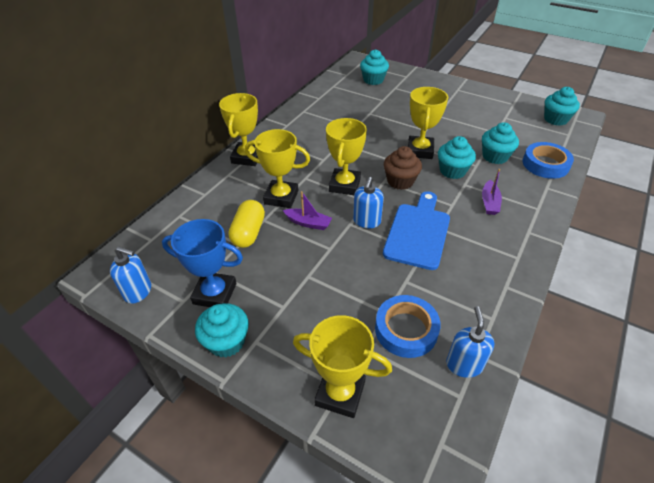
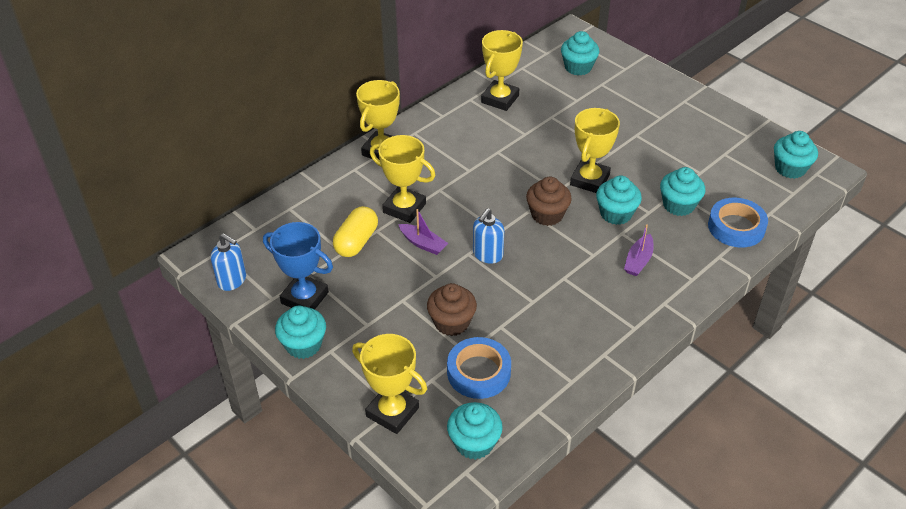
camera: 15 degrees right, 0 degrees up
yellow trophy [326,118,367,195] -> yellow trophy moved to [481,30,523,111]
blue cutting board [383,191,450,270] -> none
blue soap dispenser [446,306,494,378] -> none
none -> brown cupcake [427,283,477,336]
none -> turquoise cupcake [447,402,503,460]

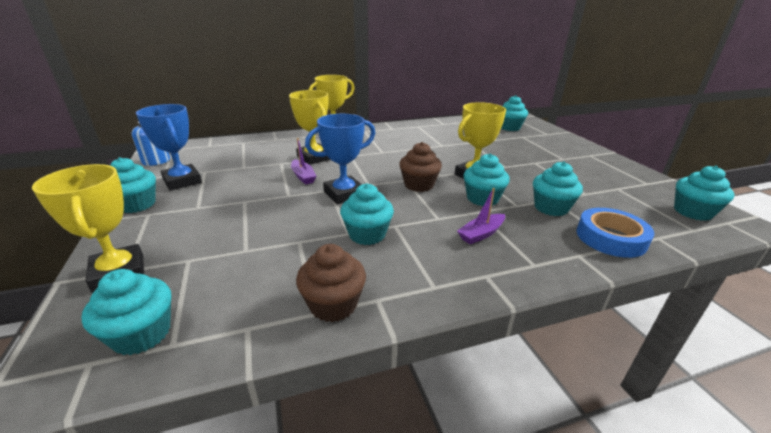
camera: 25 degrees right, 15 degrees down
yellow capsule [333,206,378,257] -> none
brown cupcake [427,283,477,336] -> brown cupcake moved to [296,244,366,322]
blue tape [447,337,511,399] -> none
blue soap dispenser [473,208,504,264] -> blue trophy [305,114,375,204]
yellow trophy [481,30,523,111] -> none
none -> turquoise cupcake [340,184,394,245]

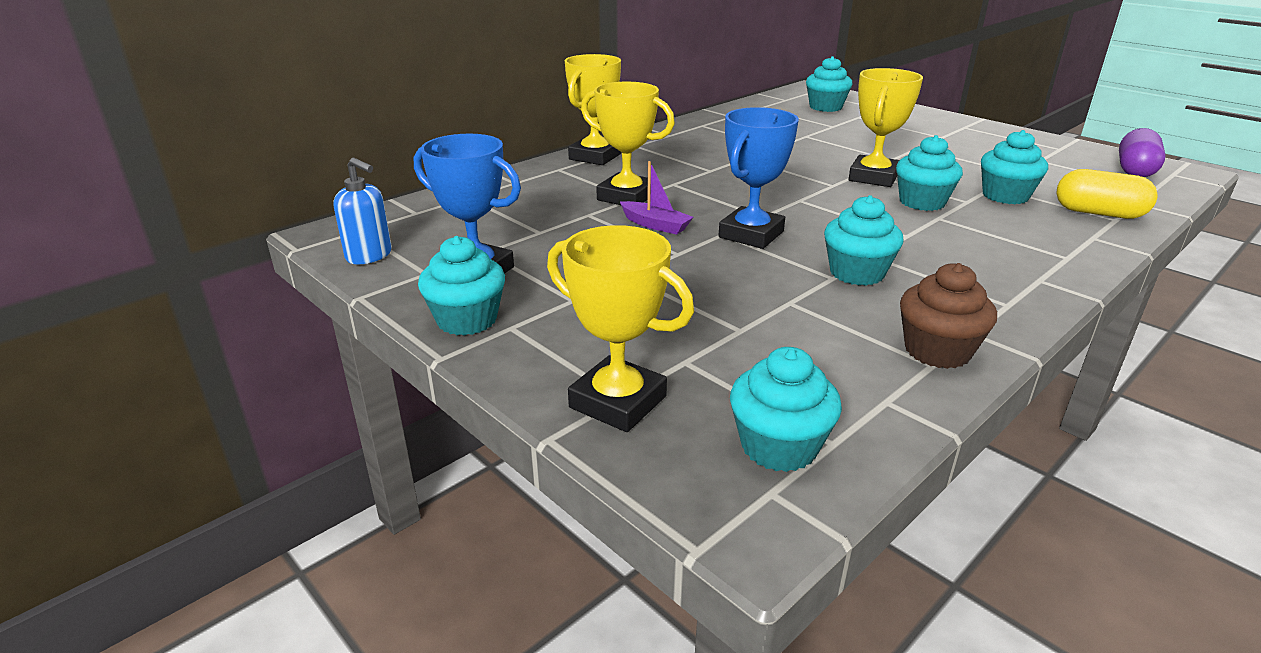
camera: 25 degrees left, 0 degrees up
brown cupcake [399,142,442,192] -> none
purple boat [457,188,505,244] -> none
blue tape [577,208,654,258] -> yellow capsule [1056,169,1158,219]
turquoise cupcake [674,166,735,221] -> purple capsule [1119,128,1166,177]

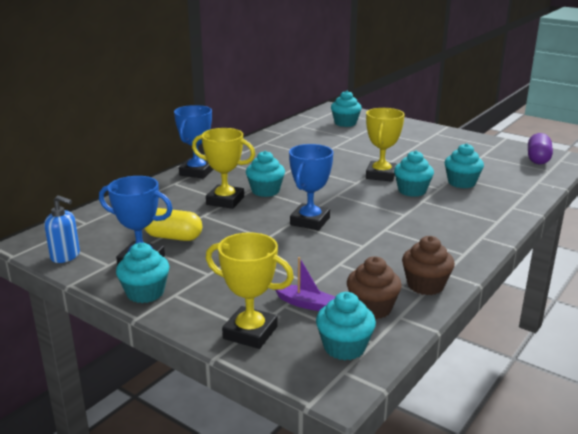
camera: 10 degrees left, 5 degrees down
yellow trophy [565,54,621,165] -> blue trophy [174,105,213,178]
purple boat [620,161,693,235] -> purple boat moved to [275,257,335,311]
turquoise cupcake [824,195,904,286] -> turquoise cupcake moved to [246,151,285,197]
yellow capsule [1056,169,1158,219] -> yellow capsule moved to [144,208,202,241]
none -> brown cupcake [347,256,402,319]

